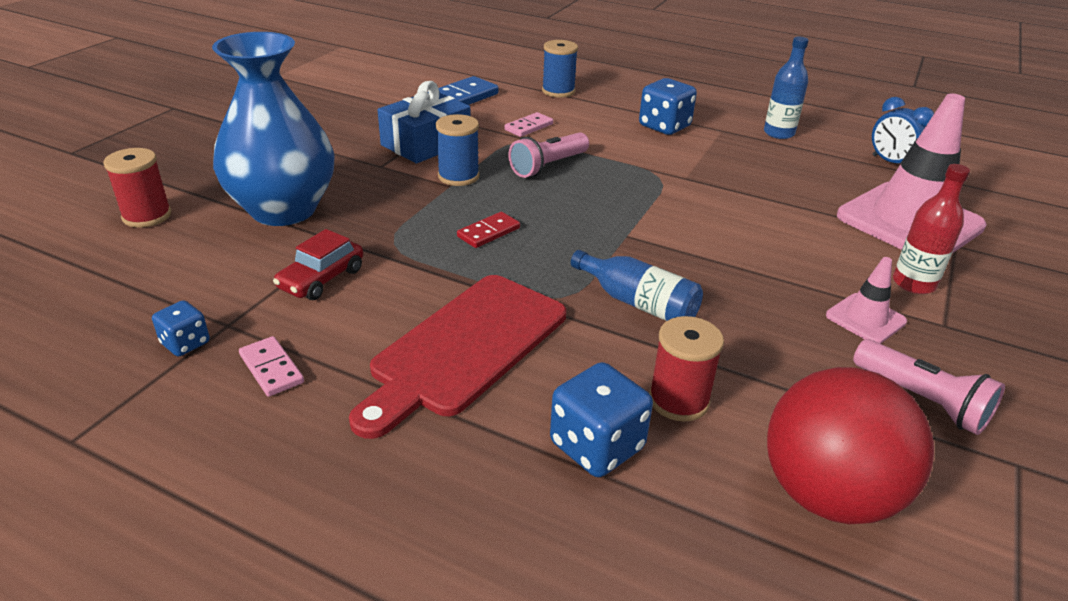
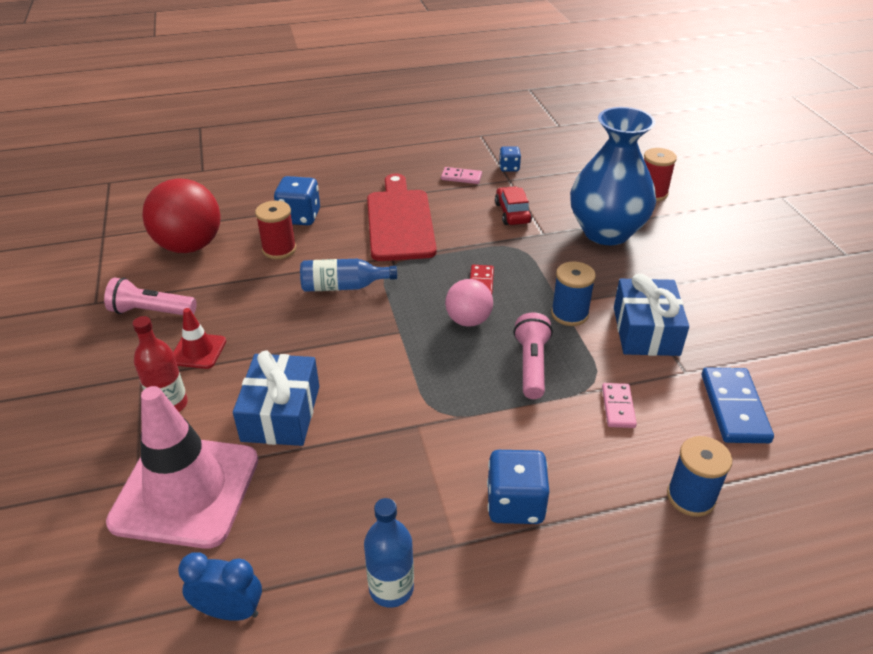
camera: 140 degrees right, 5 degrees up
pink traffic cone [826,257,907,344] -> red traffic cone [173,308,226,369]
none -> blue gift [233,351,319,446]
none -> pink ball [445,279,493,327]

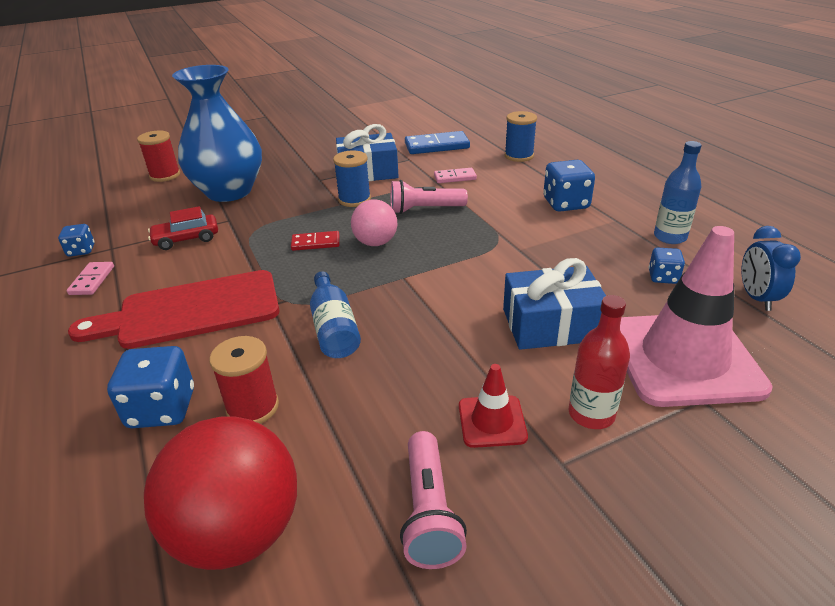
camera: 100 degrees left, 5 degrees down
none -> blue dice [649,247,685,284]

